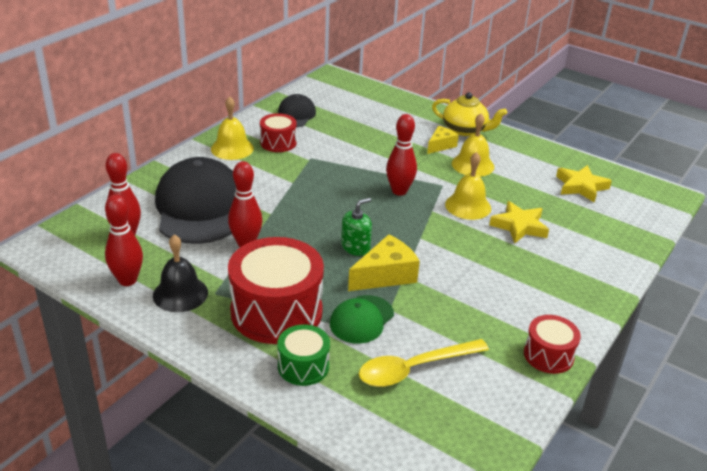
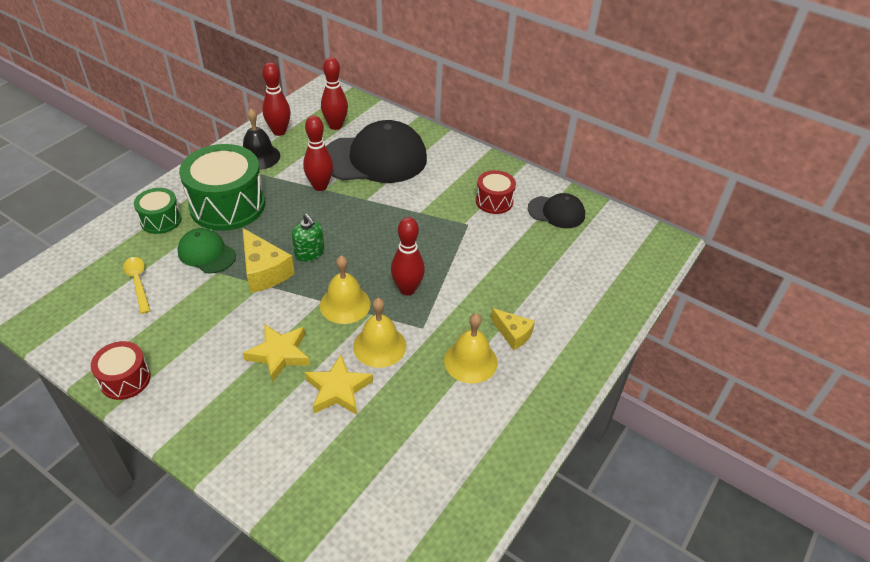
camera: 90 degrees right, 10 degrees up
yellow bell [211,96,254,160] -> yellow bell moved to [320,255,371,324]
red drum [228,237,324,344] -> green drum [179,144,265,231]
yellow spoon [359,339,489,387] -> yellow spoon [123,257,150,314], size x0.64
yellow teapot [432,92,507,136] -> none
yellow star [556,165,612,203] -> yellow star moved to [243,324,310,382]

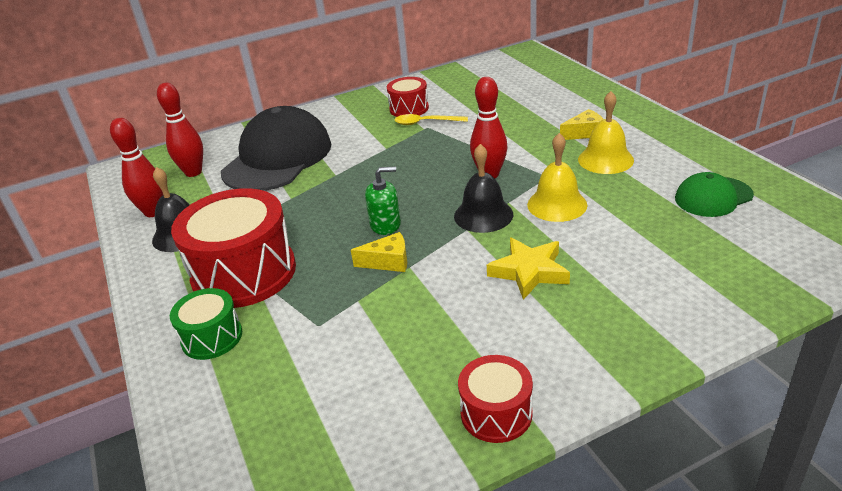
camera: 55 degrees left, 10 degrees down
yellow spoon [123,257,150,314] -> yellow spoon moved to [394,114,468,125]
green cap [178,228,236,273] -> green cap moved to [675,172,754,217]
green drum [179,144,265,231] -> red drum [171,188,296,308]
yellow cheese [243,228,295,293] -> yellow cheese [351,232,407,272], size x0.63
red bowling pin [303,115,333,191] -> none
yellow star [304,354,373,415] -> none
yellow bell [320,255,371,324] -> black bell [454,144,513,233]
black cap [528,193,585,228] -> none

